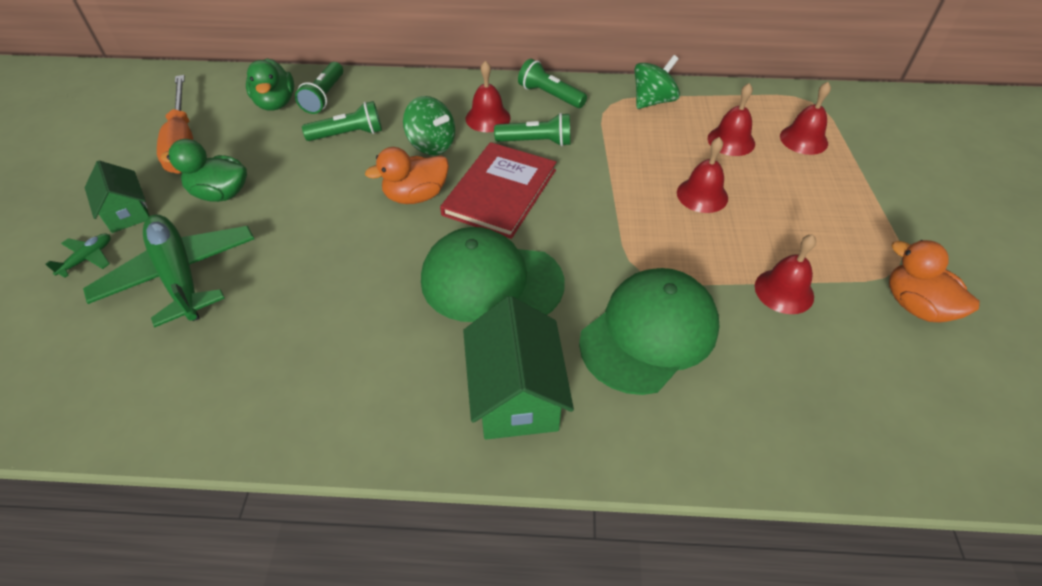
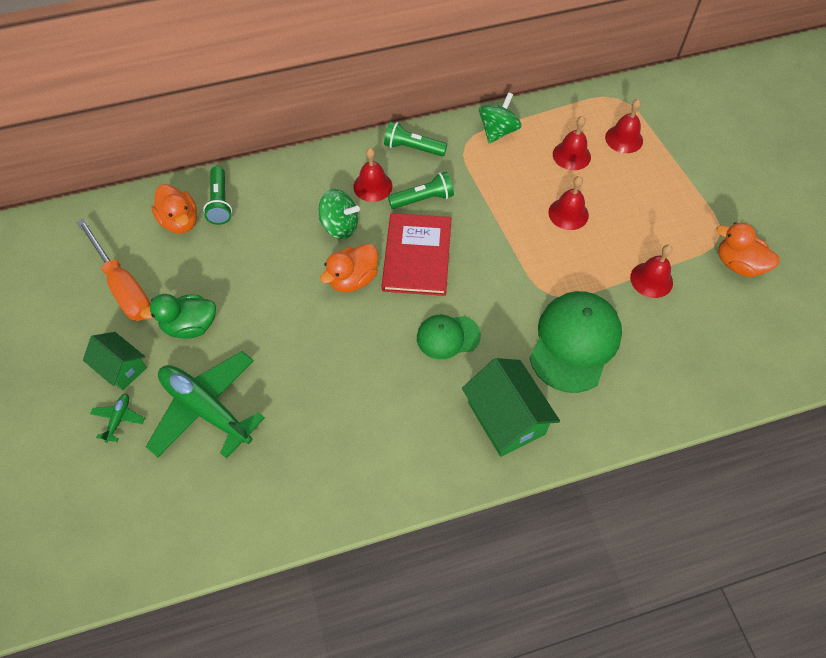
camera: 20 degrees left, 10 degrees up
green duck [246,58,294,111] -> orange duck [151,184,197,234]
green flashlight [302,101,382,141] -> none
green cap [421,227,565,322] -> green cap [417,315,481,359], size x0.58

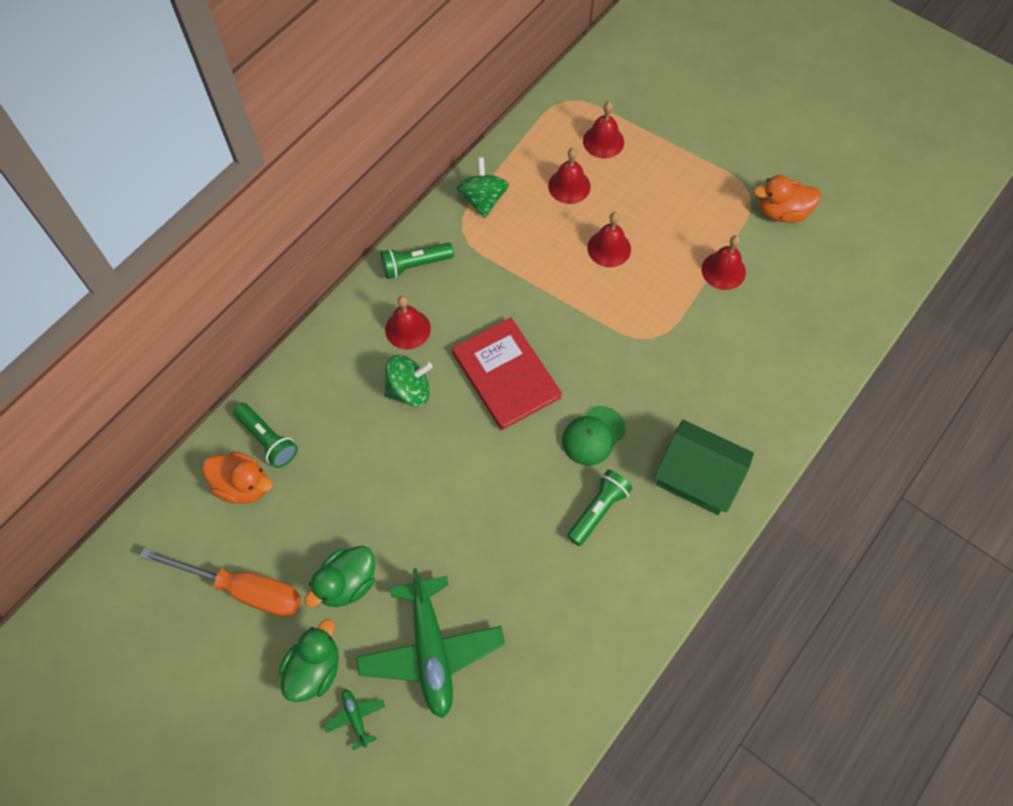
camera: 35 degrees left, 5 degrees up
green house [83,332,147,390] -> green duck [279,619,339,702]
green plane [146,351,265,458] -> green plane turned 105 degrees counterclockwise [356,568,505,718]
orange duck [320,244,378,292] -> none
green flashlight [388,172,454,209] -> green flashlight moved to [567,470,633,546]
green cap [530,291,622,393] -> none

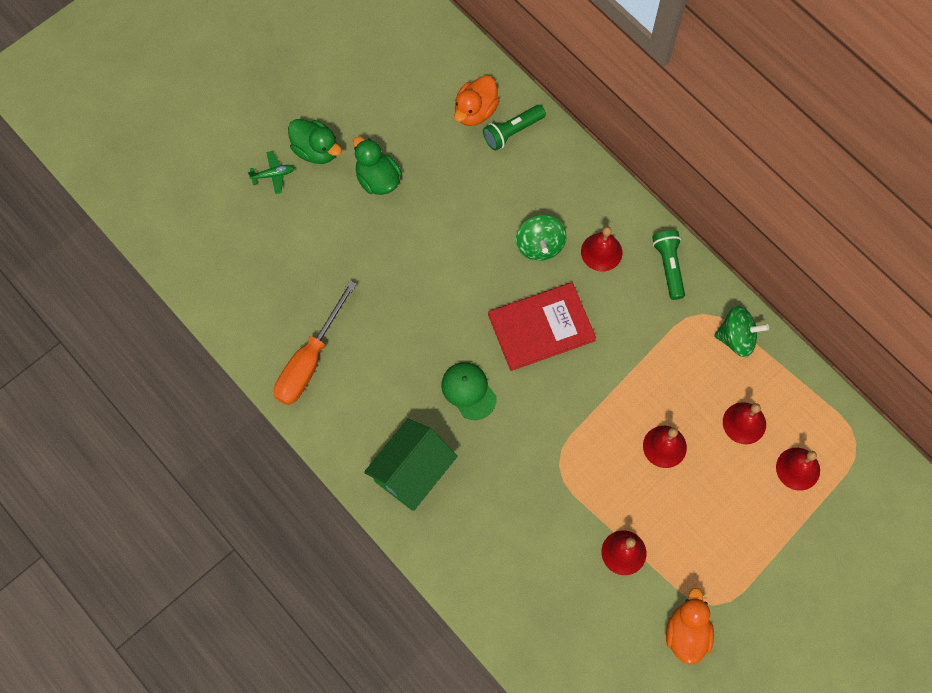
camera: 100 degrees right, 5 degrees up
orange screwdriver [139,548,301,617] -> orange screwdriver moved to [274,280,357,405]
green plane [356,568,505,718] -> none
green flashlight [567,470,633,546] -> none

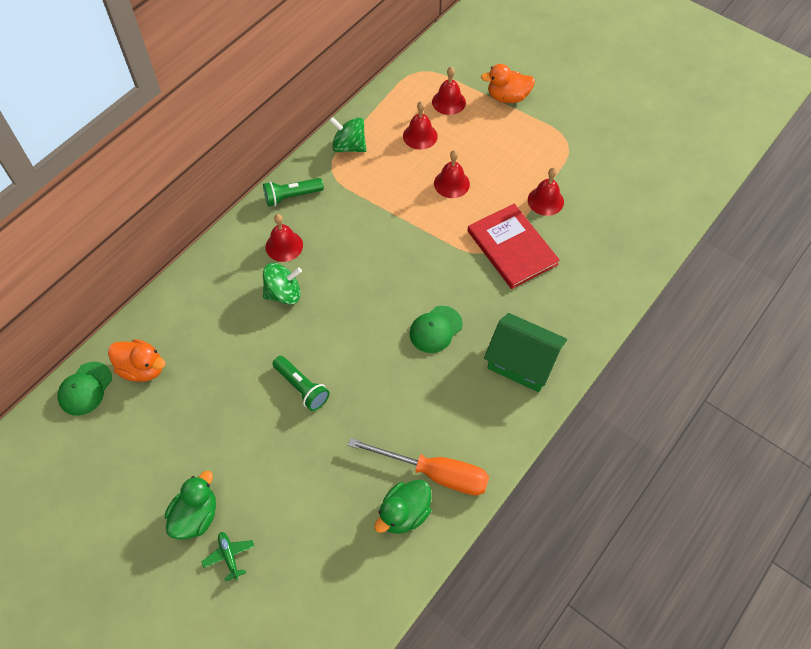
camera: 100 degrees left, 10 degrees down
green duck [353,136,401,195] -> green duck moved to [374,480,432,534]
green flashlight [483,105,546,151] -> green flashlight moved to [273,356,330,411]
red book [488,282,596,371] -> red book moved to [468,204,560,289]
orange duck [666,588,714,665] -> orange duck moved to [481,64,535,103]
green spinning top [714,305,769,357] -> green spinning top turned 60 degrees counterclockwise [329,117,367,152]
none -> green cap [57,362,112,416]

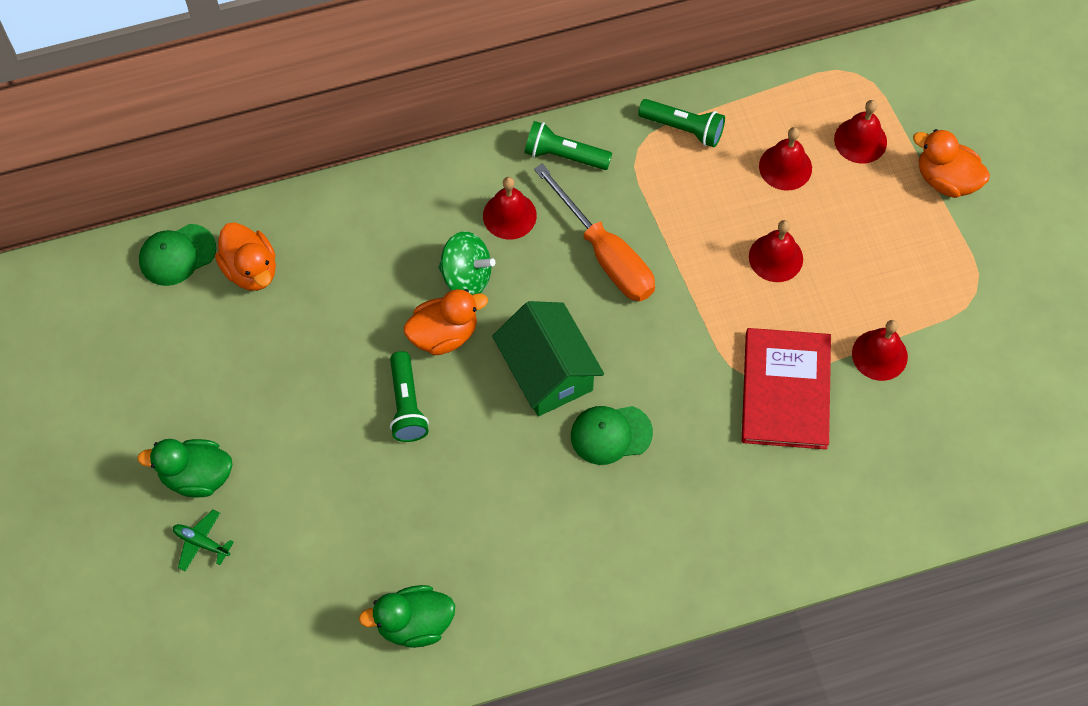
camera: 35 degrees right, 5 degrees up
green duck [165,471,216,540] -> green duck turned 150 degrees counterclockwise [137,439,233,497]
green plane [202,532,255,582] -> green plane turned 75 degrees counterclockwise [173,509,234,572]
green spinning top [329,117,367,152] -> green flashlight [638,99,725,148]
orange screwdriver [348,438,489,495] -> orange screwdriver moved to [534,164,655,301]
green house [484,313,567,392] -> green house moved to [492,301,604,416]
none -> orange duck [404,289,488,355]

